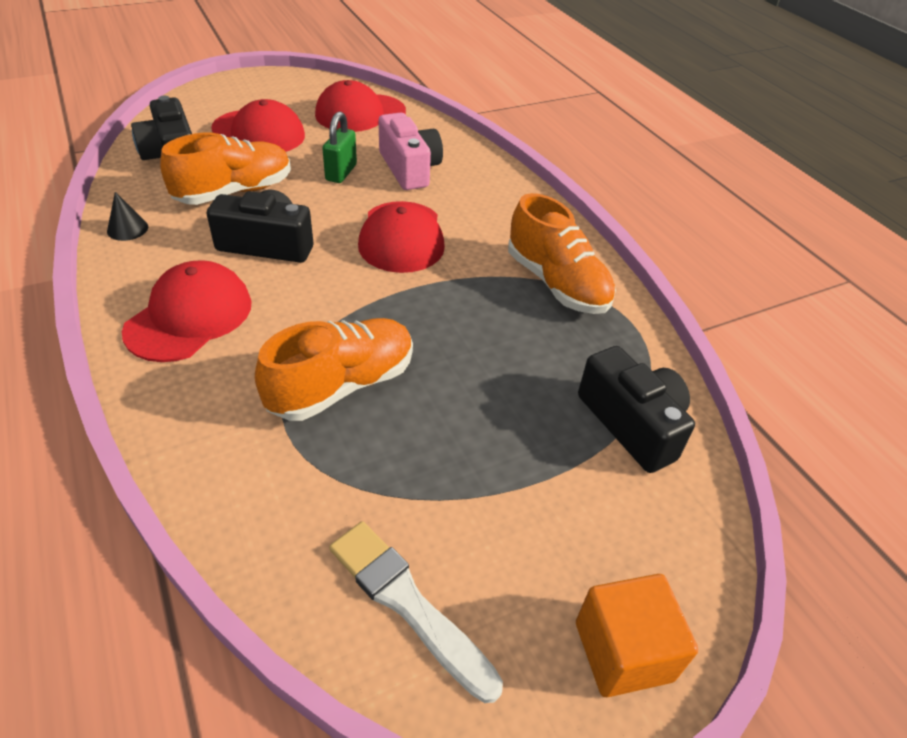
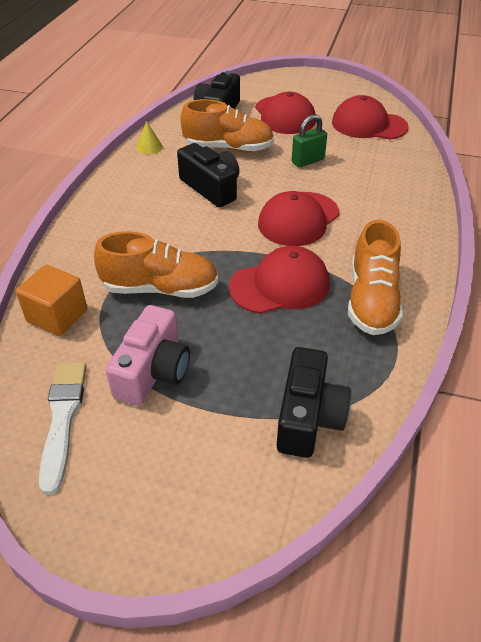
camera: 45 degrees right, 0 degrees up
black cone [107,192,148,241] -> yellow cone [137,121,163,155]
red cap [122,260,252,362] -> red cap moved to [229,246,330,314]
pink camera [378,112,443,190] -> pink camera moved to [106,305,190,406]
orange cube [576,574,698,697] -> orange cube moved to [16,265,87,336]

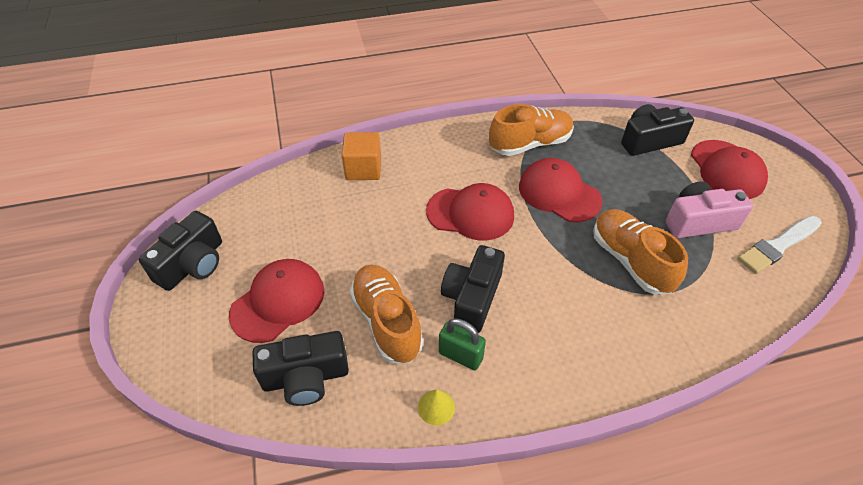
camera: 120 degrees left, 5 degrees up
orange cube [16,265,87,336] -> orange cube moved to [342,132,381,180]
green padlock [292,114,327,167] -> green padlock moved to [439,319,486,370]
red cap [332,95,408,140] -> red cap moved to [691,140,768,199]
none -> black camera [139,211,222,291]

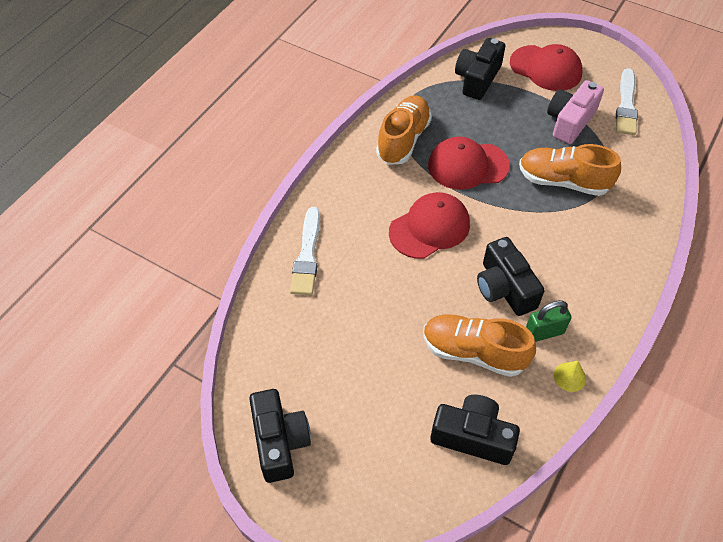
camera: 45 degrees left, 5 degrees up
red cap [229,259,324,343] -> none
black camera [252,331,349,406] -> black camera turned 105 degrees counterclockwise [430,395,520,465]
orange cube [342,132,381,180] -> white brush [290,207,320,295]

